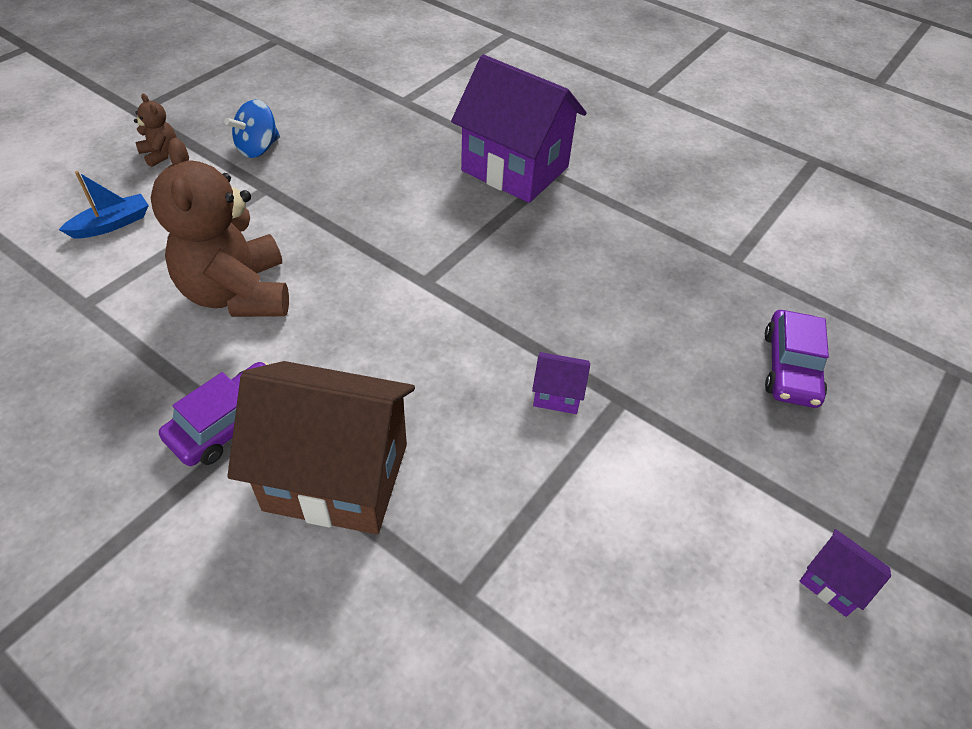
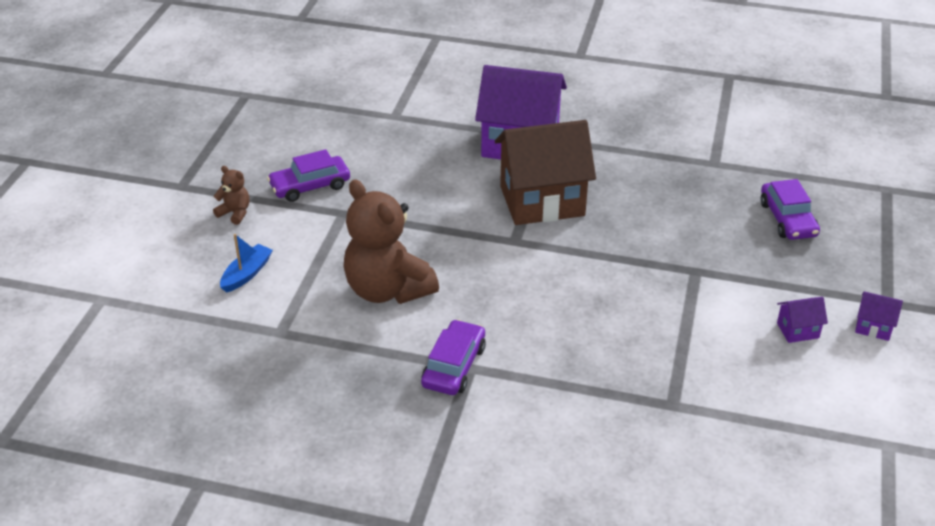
camera: 20 degrees left, 10 degrees down
blue spinning top [224,100,280,158] -> purple car [267,149,350,202]
brown house [227,361,415,534] -> brown house moved to [495,120,596,225]
purple house [532,352,590,414] -> purple house moved to [777,297,828,343]

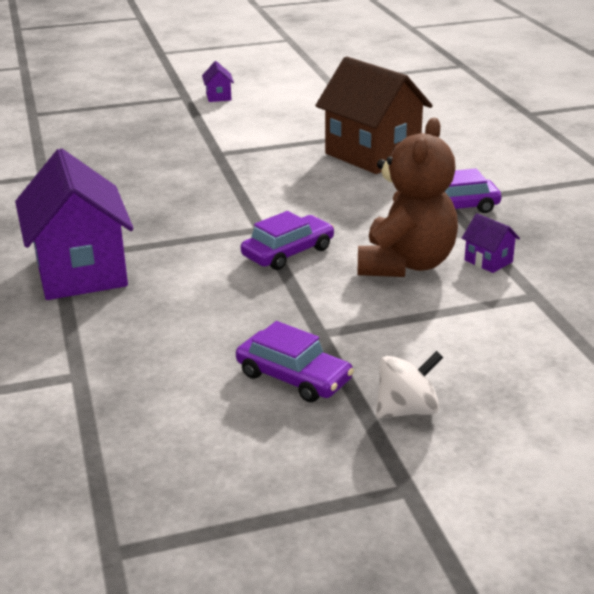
camera: 120 degrees left, 10 degrees down
brown teddy bear [213,166,250,225] -> white spinning top [376,351,443,419]
blue boat [220,234,273,293] -> none
brown house [495,120,596,225] -> brown house moved to [315,56,433,174]
purple car [761,179,820,240] -> purple car moved to [241,211,334,270]
purple house [777,297,828,343] -> purple house moved to [462,214,520,273]

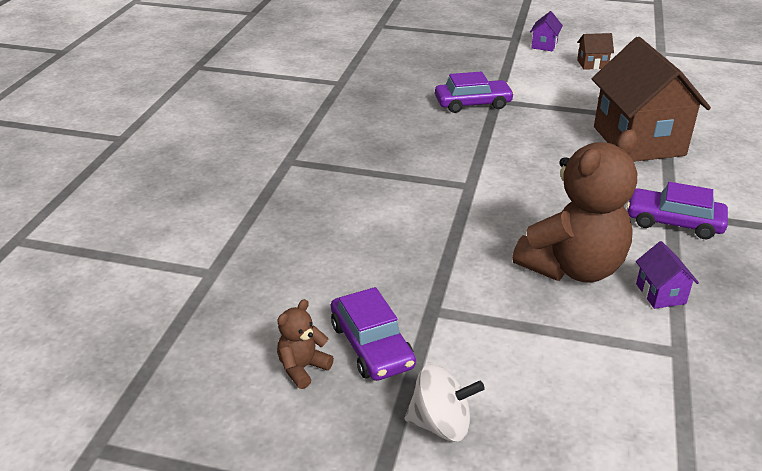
camera: 30 degrees right, 5 degrees up
purple house [15,148,133,300] -> none
purple car [241,211,334,270] -> purple car moved to [435,71,514,113]
none -> brown teddy bear [277,299,334,389]
none -> brown house [577,33,614,70]

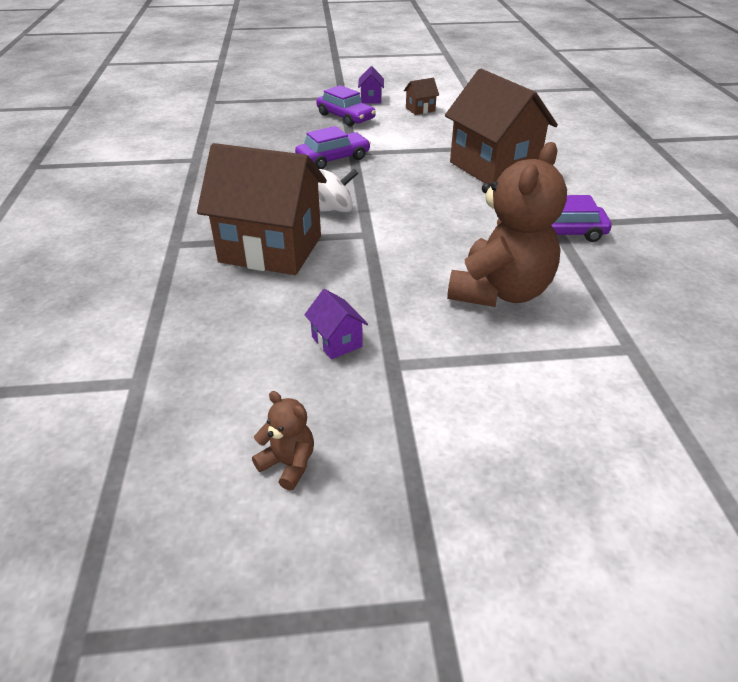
camera: 20 degrees left, 5 degrees up
brown teddy bear [277,299,334,389] -> brown teddy bear turned 105 degrees clockwise [252,391,314,491]
purple car [331,287,416,381] -> purple car moved to [316,85,376,127]
white spinning top [405,364,485,441] -> white spinning top moved to [318,169,358,212]
purple house [636,241,699,309] -> purple house moved to [304,289,368,359]
none -> brown house [197,143,327,275]

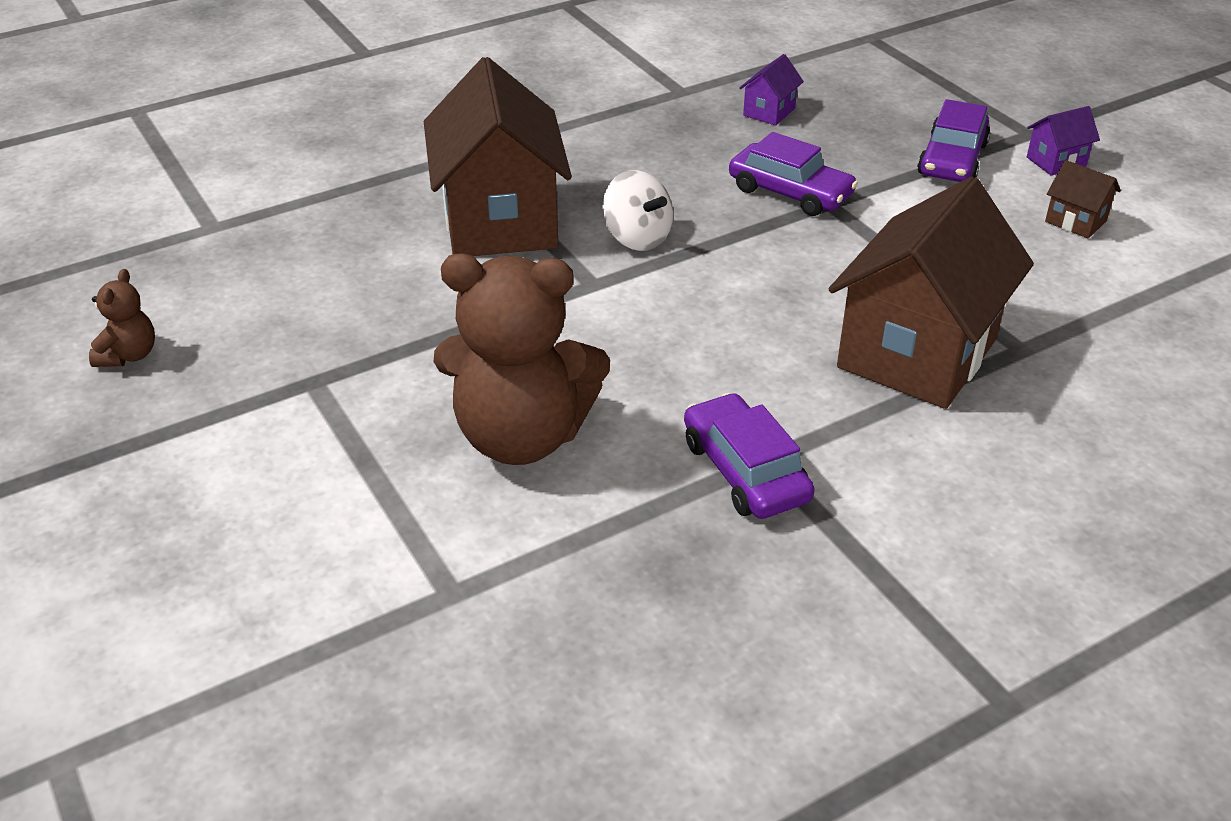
camera: 65 degrees right, 0 degrees up
purple house [304,289,368,359] -> purple house moved to [739,54,804,126]

